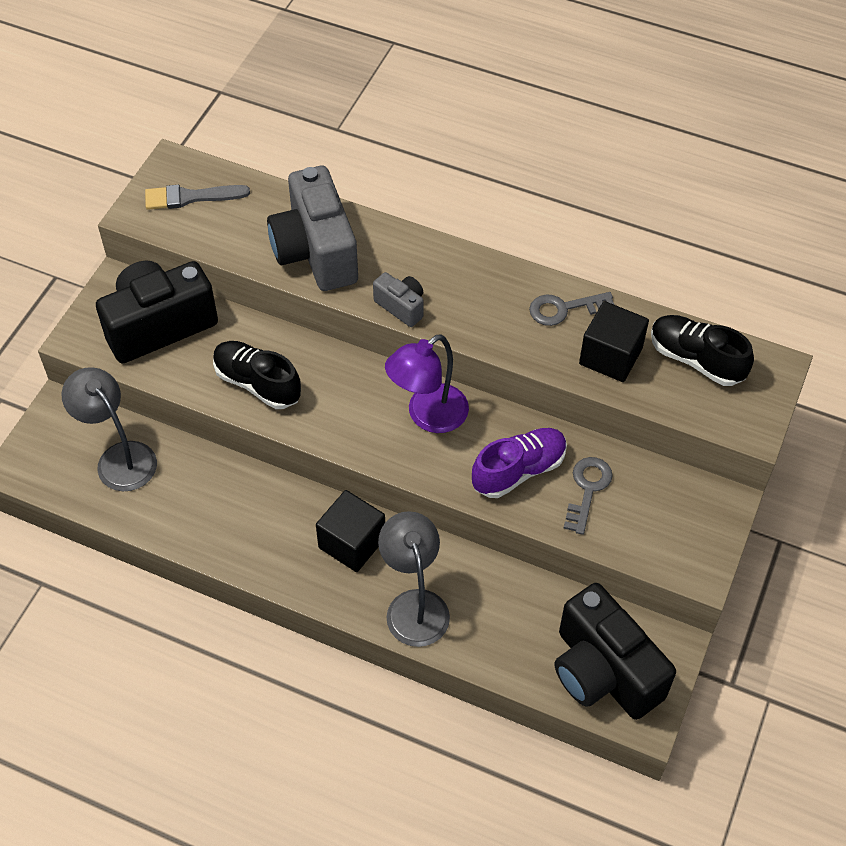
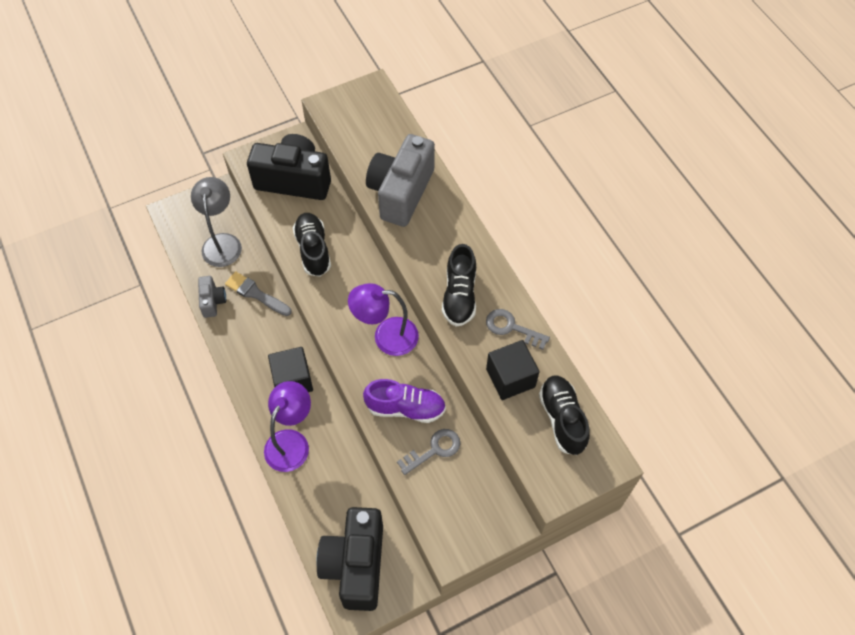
camera: 40 degrees right, 5 degrees up
grey brush [145,185,250,210] -> grey brush moved to [225,271,292,316]
grey camera [373,272,424,327] -> grey camera moved to [198,276,226,318]
grey lamp [378,511,450,647] -> purple lamp [264,381,311,472]
none -> black shoe [442,244,476,327]

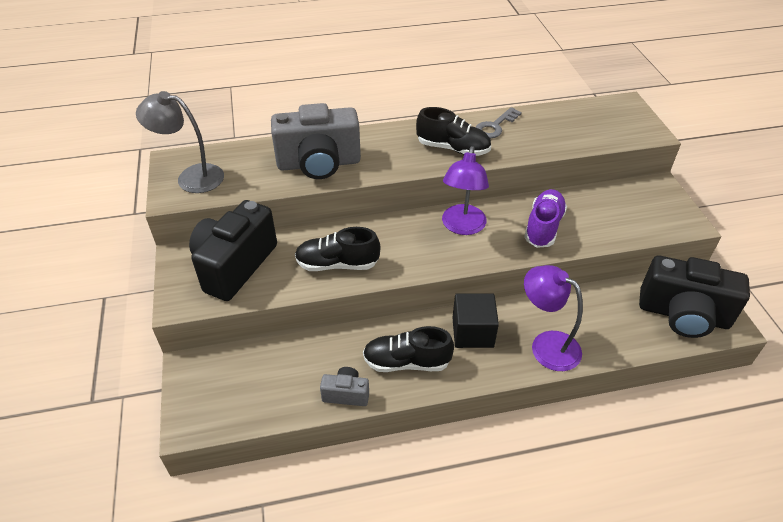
camera: 75 degrees left, 15 degrees down
grey lamp [191,177,242,267] -> grey lamp moved to [136,91,224,193]
grey brush [225,271,292,316] -> none
grey camera [366,134,435,227] -> grey camera turned 45 degrees counterclockwise [271,103,361,179]
grey key [397,429,460,475] -> none
black cube [486,340,540,400] -> none
black shoe [539,376,590,455] -> black shoe moved to [363,326,454,372]

